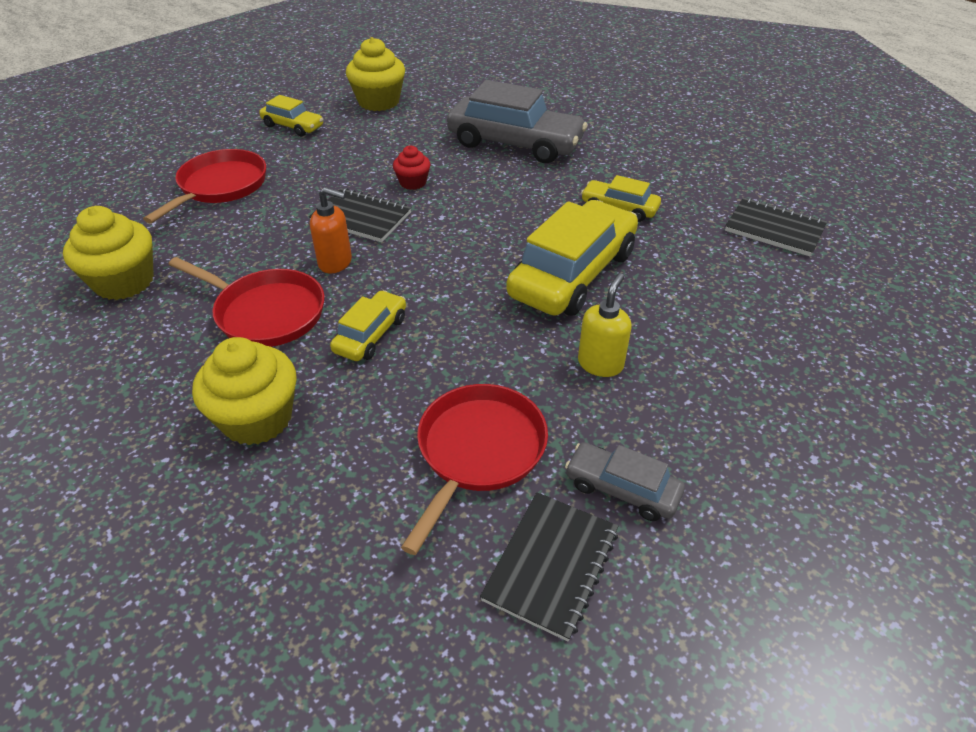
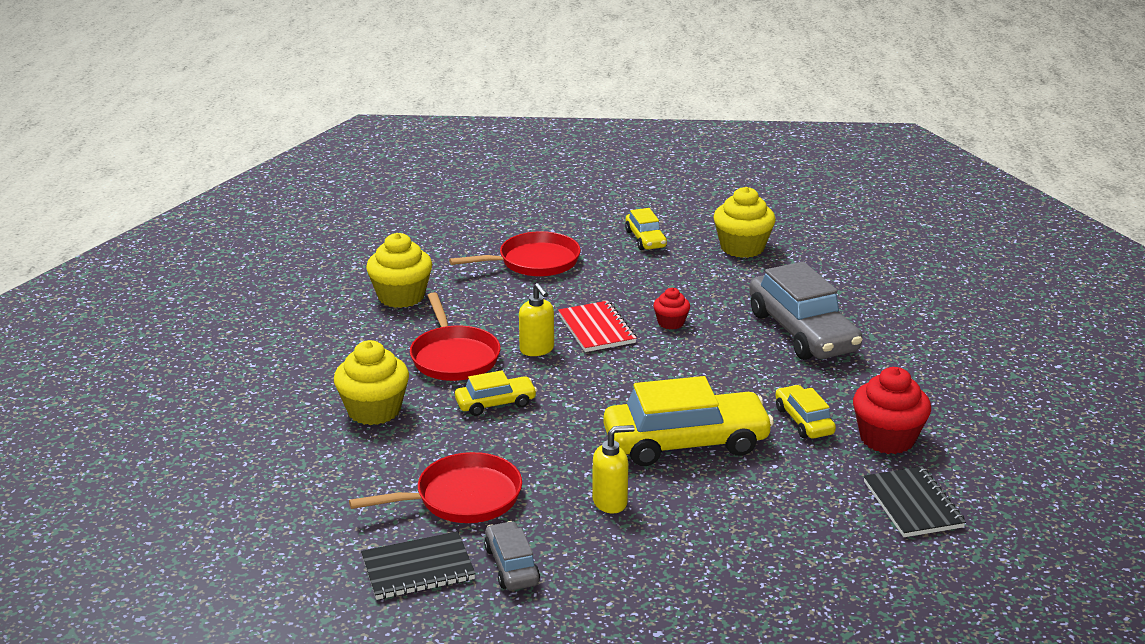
camera: 45 degrees right, 15 degrees down
black notebook [309,188,411,242] -> red notebook [558,301,637,352]
orange soap dispenser [310,187,352,274] -> yellow soap dispenser [519,283,554,356]
none -> red cupcake [853,367,931,454]

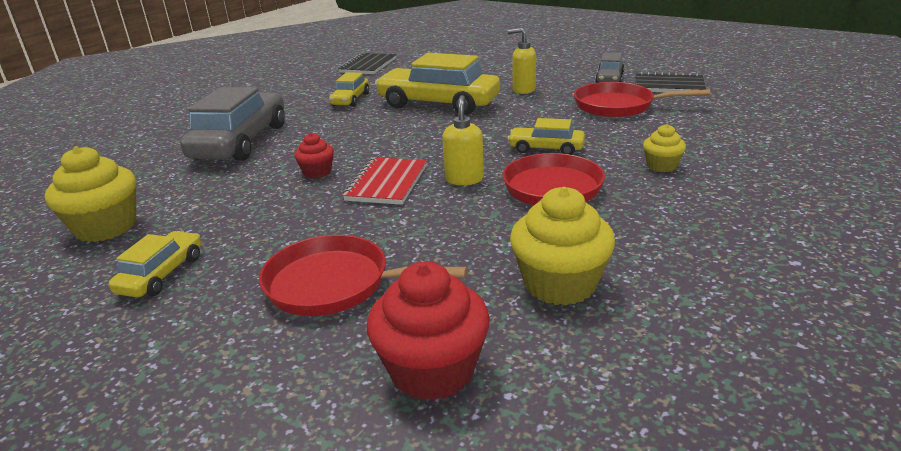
camera: 145 degrees left, 0 degrees up
yellow cupcake [334,340,409,425] -> yellow cupcake [643,124,686,172], size x0.55
red cupcake [853,367,931,454] -> red cupcake moved to [367,261,490,401]

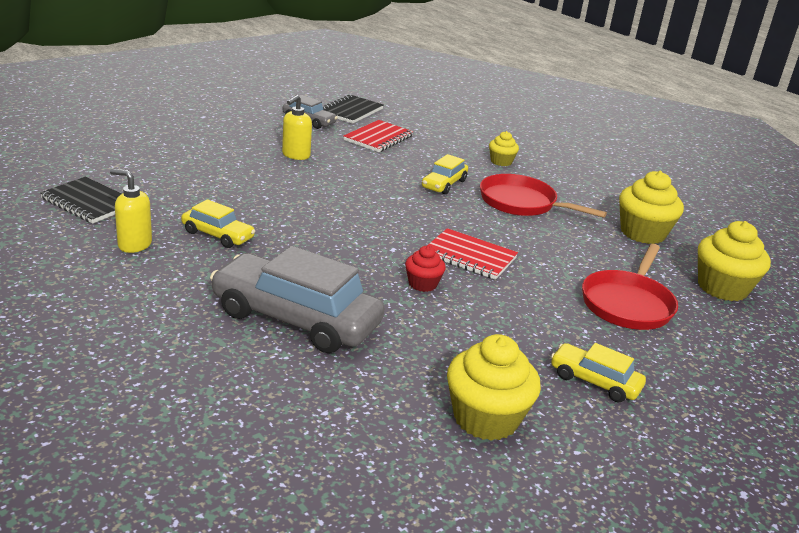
camera: 80 degrees left, 0 degrees up
red cupcake [367,261,490,401] -> yellow cupcake [698,221,771,301]
yellow car [375,53,500,115] -> none
yellow soap dispenser [442,95,484,185] -> yellow soap dispenser moved to [110,169,152,253]
red pan [574,82,710,117] -> red notebook [343,120,413,152]

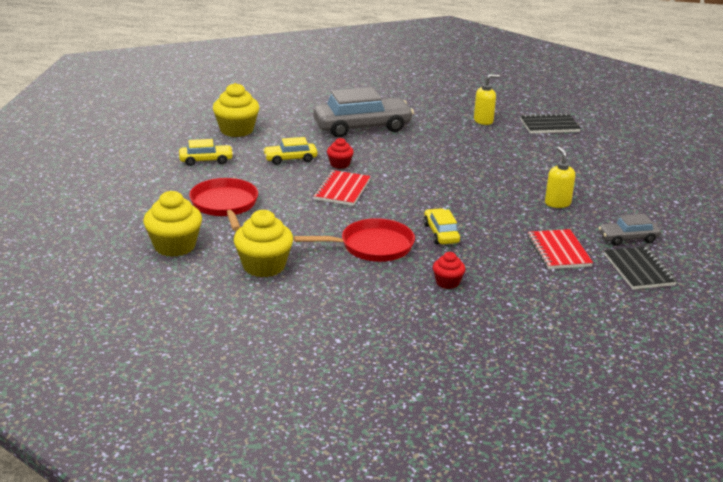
camera: 140 degrees right, 0 degrees up
yellow car [181,199,255,248] -> yellow car moved to [263,137,317,165]
red notebook [427,228,518,280] -> red notebook turned 60 degrees counterclockwise [313,170,371,206]
yellow cupcake [489,131,519,166] -> red cupcake [433,252,466,289]

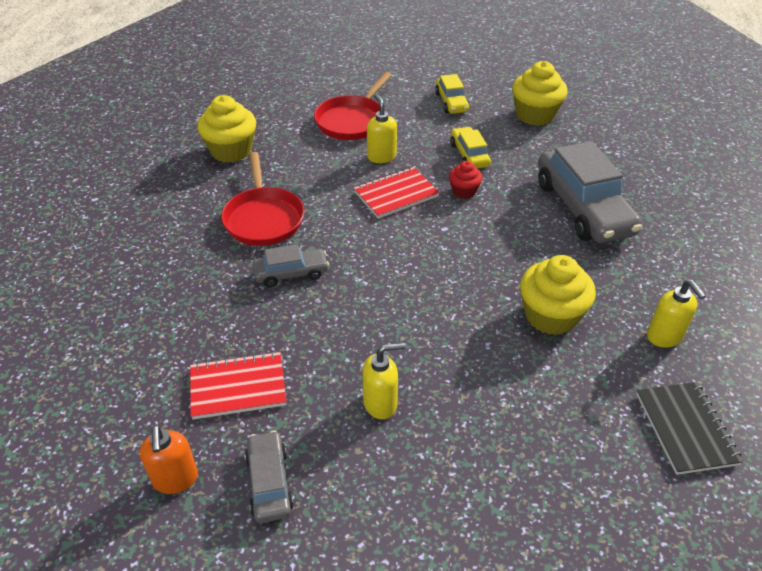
camera: 90 degrees right, 15 degrees up
yellow cupcake [143,191,202,257] -> yellow cupcake moved to [520,255,596,335]
red pan [189,178,258,231] -> red pan turned 135 degrees clockwise [314,72,391,140]
red notebook [313,170,371,206] -> red notebook turned 45 degrees counterclockwise [354,167,440,219]
yellow car [424,208,460,244] -> grey car [252,244,329,287]
red cupcake [433,252,466,289] -> none
black notebook [604,246,677,289] -> orange soap dispenser [139,425,198,494]
none -> yellow soap dispenser [367,94,397,163]

